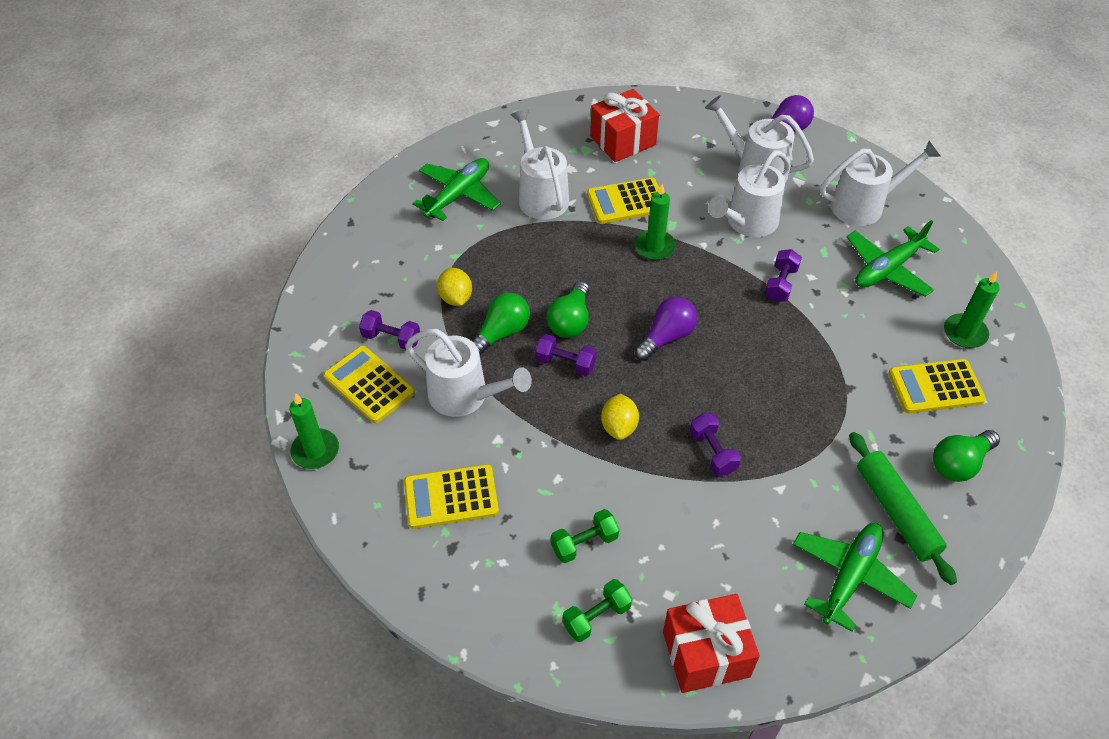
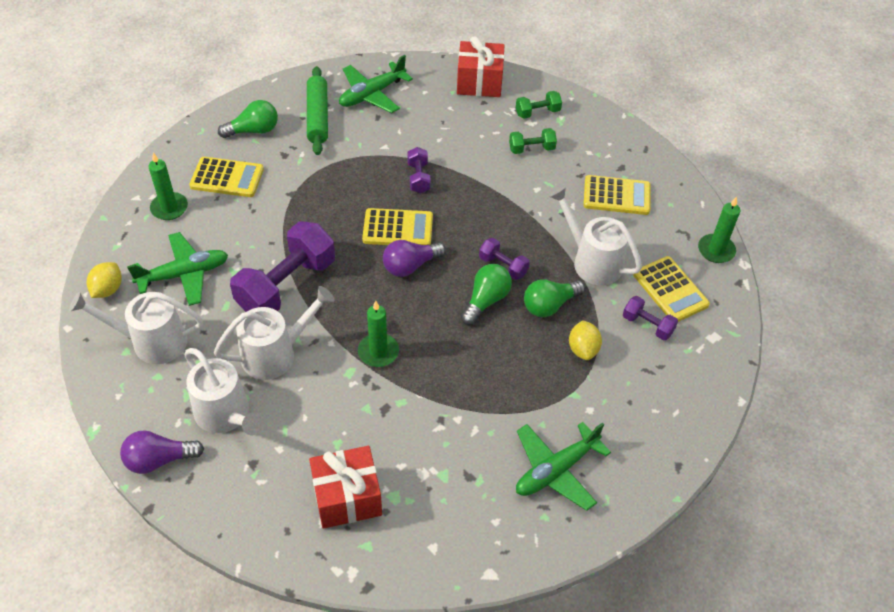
camera: 165 degrees left, 0 degrees up
white watering can [511,109,569,220] -> none
yellow calculator [587,178,659,224] -> yellow calculator moved to [362,208,433,245]
yellow lemon [601,394,639,440] -> yellow lemon moved to [87,262,122,298]
purple dumbbell [764,249,802,302] -> purple dumbbell [230,221,335,312], size x2.10

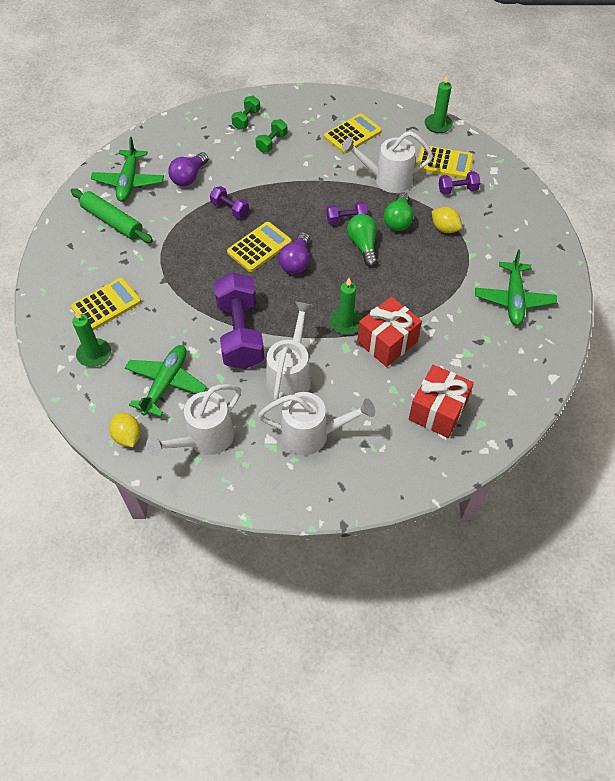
camera: 45 degrees left, 5 degrees up
purple light bulb [120,430,204,474] -> purple light bulb moved to [168,152,208,186]
green light bulb [218,100,278,138] -> none
red gift [457,36,505,97] -> red gift moved to [357,296,422,367]

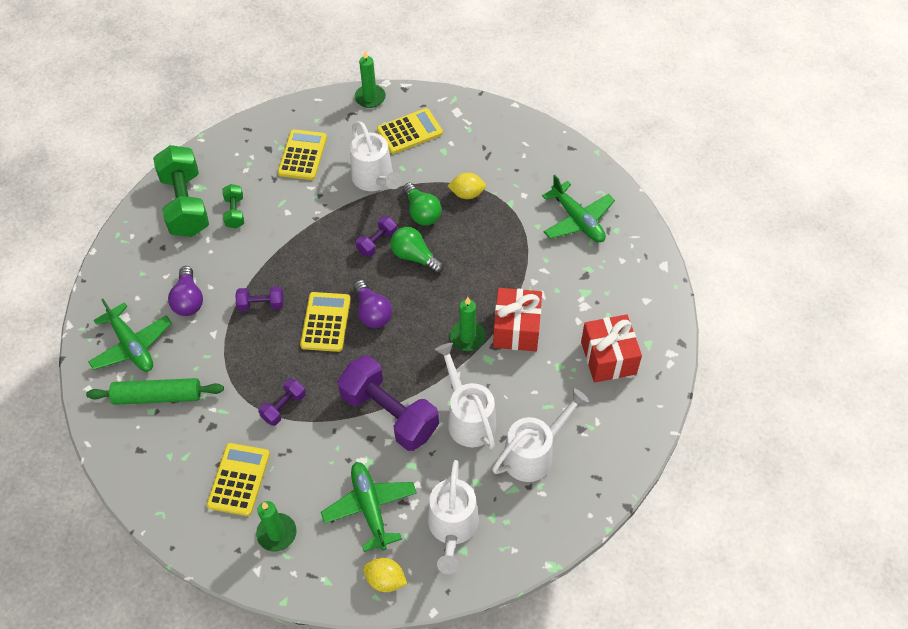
camera: 40 degrees left, 0 degrees up
green dumbbell [231,95,260,130] -> green dumbbell [153,145,209,237], size x2.10
white watering can [342,131,433,193] -> white watering can turned 75 degrees counterclockwise [350,121,402,191]
purple dumbbell [439,172,480,195] -> purple dumbbell moved to [258,378,306,426]

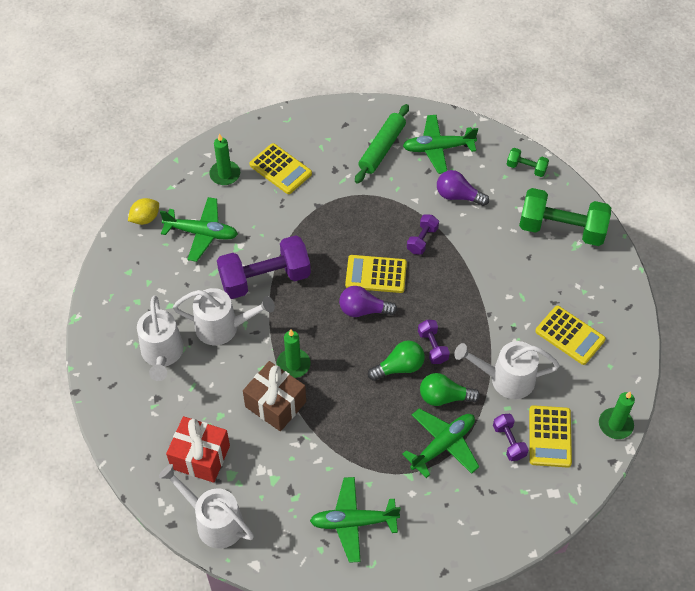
camera: 120 degrees right, 0 degrees up
green dumbbell [222,184,244,229] -> green dumbbell moved to [507,148,549,177]
purple dumbbell [258,378,306,426] -> purple dumbbell moved to [493,414,529,461]
yellow calculator [300,292,351,352] -> yellow calculator turned 150 degrees clockwise [345,255,407,293]
white watering can [428,460,479,574] -> white watering can moved to [159,464,254,549]
yellow lemon [448,172,486,199] -> green plane [402,408,479,478]
red gift [493,288,542,351] -> brown gift [243,361,306,432]

